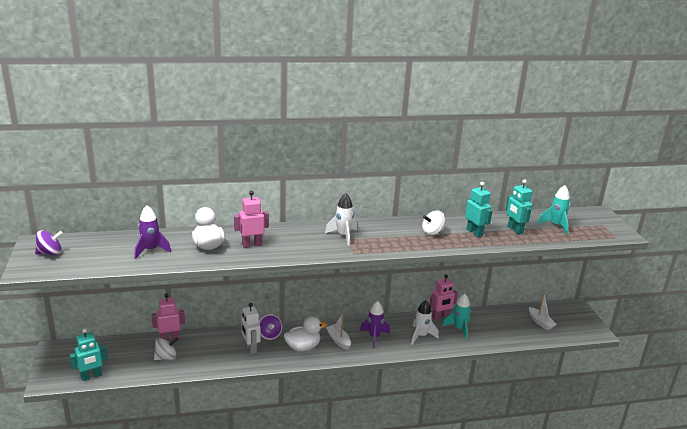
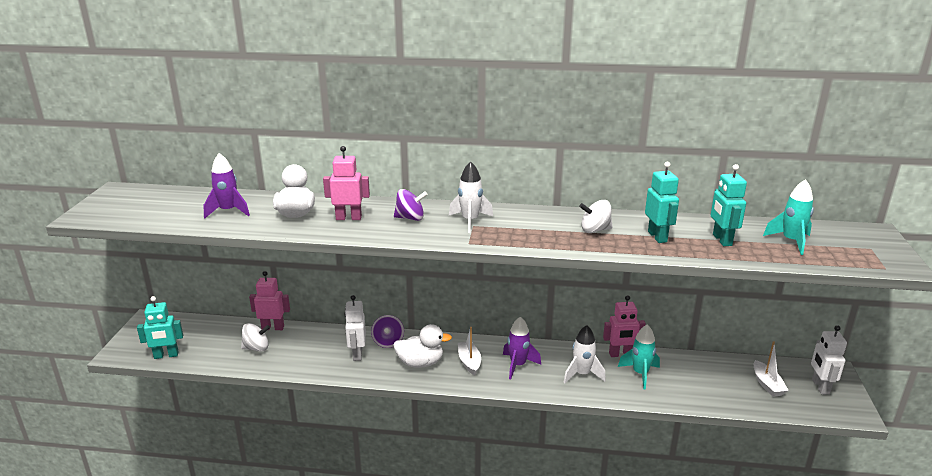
camera: 20 degrees right, 0 degrees up
purple spinning top [35,230,63,255] -> purple spinning top moved to [394,189,428,221]
none -> white robot [811,325,847,395]

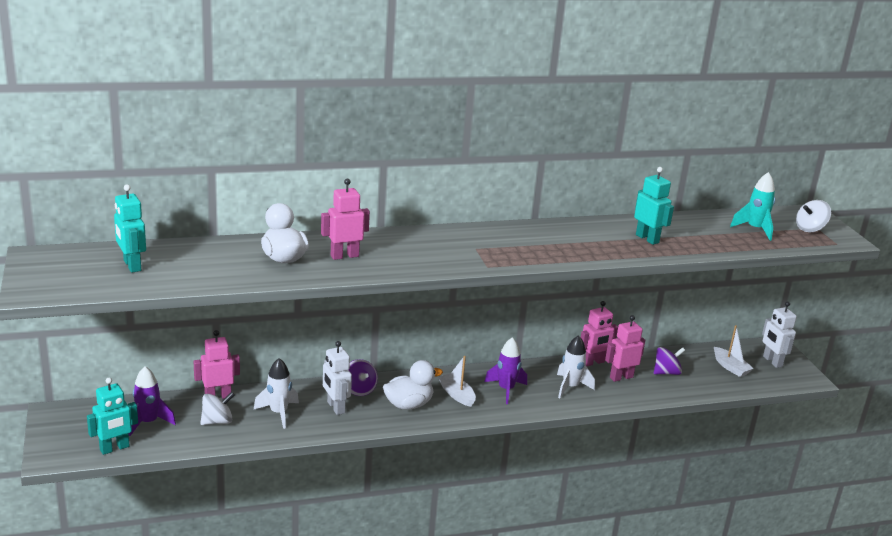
camera: 25 degrees left, 0 degrees up
purple rocket [203,153,250,218] -> purple rocket moved to [129,366,176,436]
purple spinning top [394,189,428,221] -> purple spinning top moved to [654,347,685,375]
white rocket [449,161,493,233] -> white rocket moved to [254,358,299,429]
white spinning top [579,200,612,233] -> white spinning top moved to [796,200,831,232]
turquoise rocket [618,325,660,389] -> pink robot [605,315,645,382]
turquoise robot [711,164,747,246] -> turquoise robot moved to [114,185,146,273]

